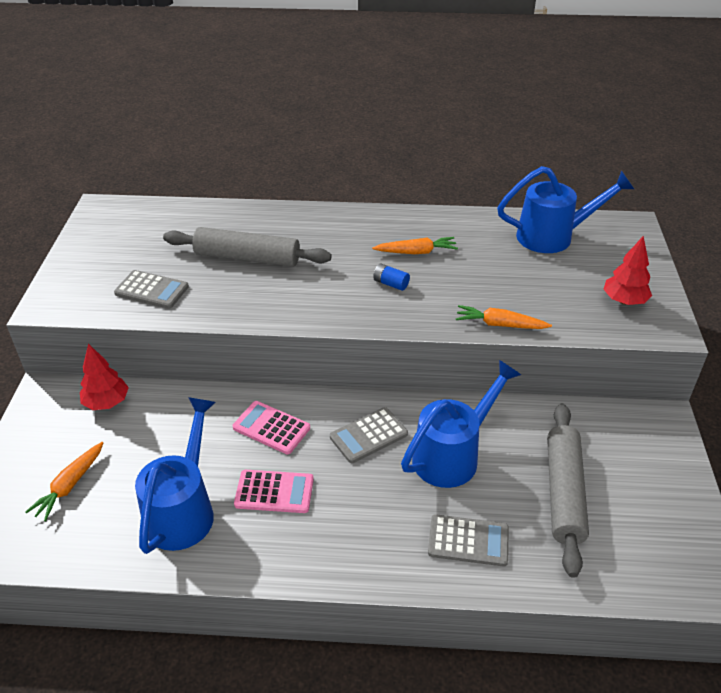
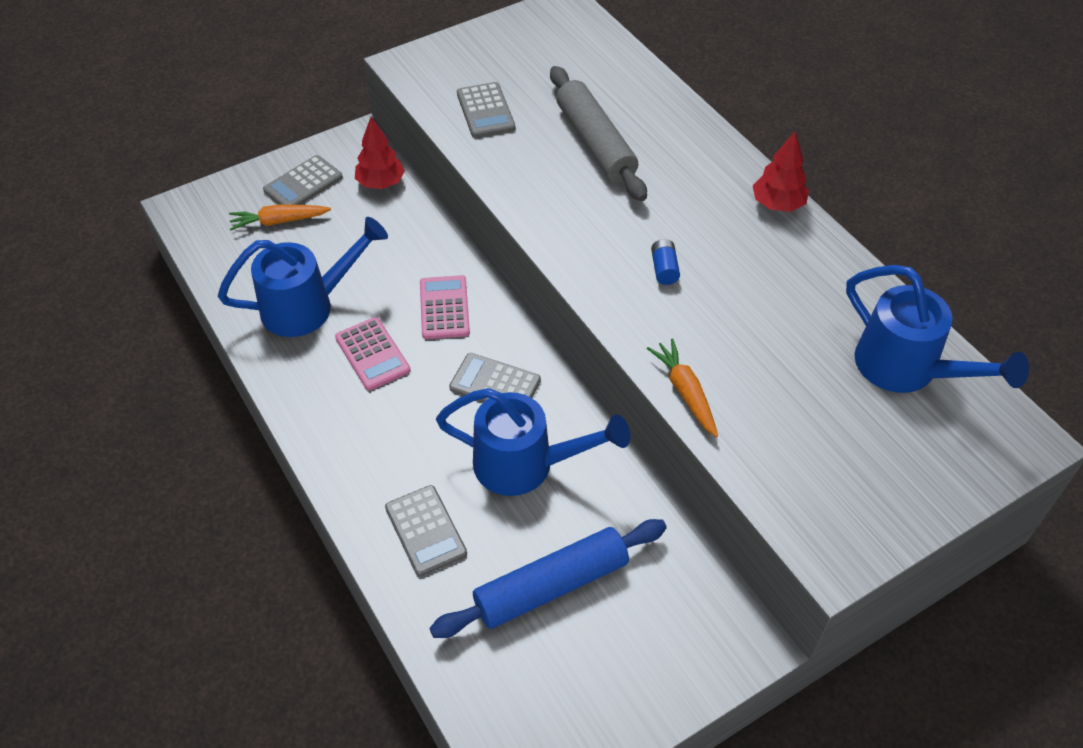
camera: 55 degrees right, 10 degrees up
orange carrot [372,237,458,254] -> none
grey rolling pin [547,404,589,578] -> blue rolling pin [430,519,667,638]
red tree [604,236,652,305] -> red tree moved to [753,131,809,212]
none -> grey calculator [263,155,343,205]

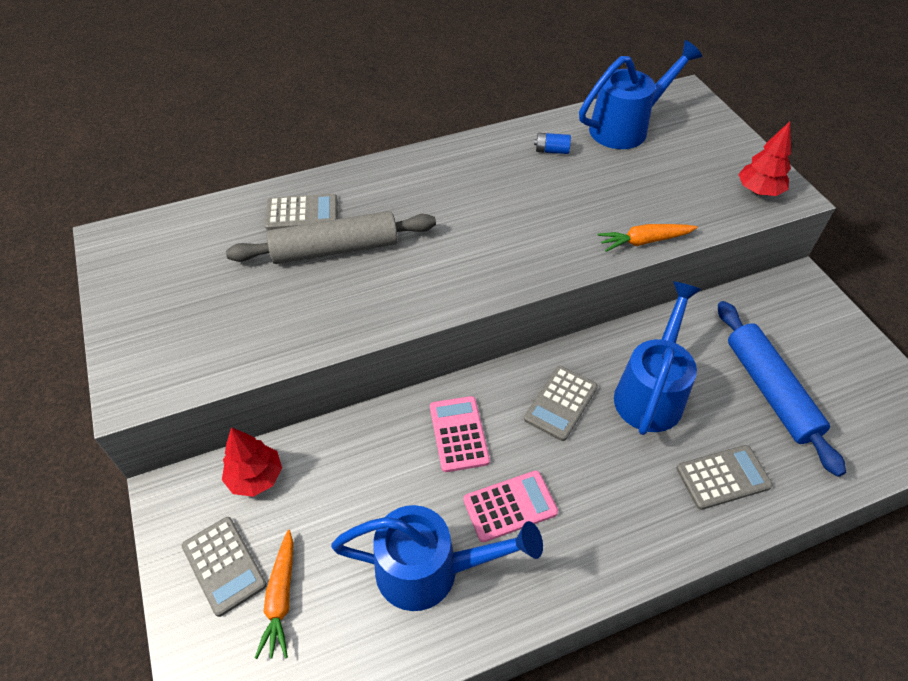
camera: 80 degrees left, 0 degrees up
blue watering can [218,217,388,337] -> blue watering can turned 105 degrees clockwise [331,505,543,611]
pink calculator [420,275,470,339] -> pink calculator turned 75 degrees clockwise [430,396,490,472]
grey calculator [457,82,515,138] -> grey calculator moved to [265,194,337,230]
blue battery [651,239,680,285] -> blue battery moved to [534,133,571,154]
red tree [753,131,809,212] -> red tree moved to [738,121,791,196]

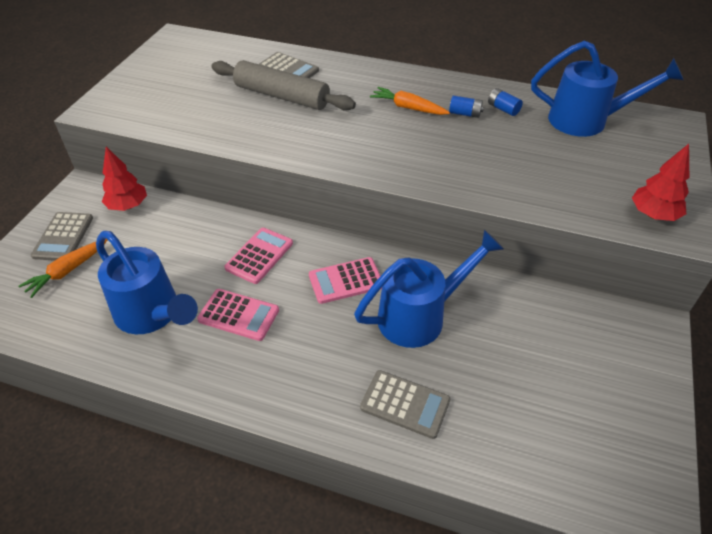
camera: 40 degrees right, 5 degrees down
grey calculator [524,366,598,441] -> pink calculator [309,257,382,304]
orange carrot [598,224,697,252] -> orange carrot moved to [370,87,450,115]
blue rolling pin [718,301,846,477] -> none
none -> blue battery [449,96,484,118]

